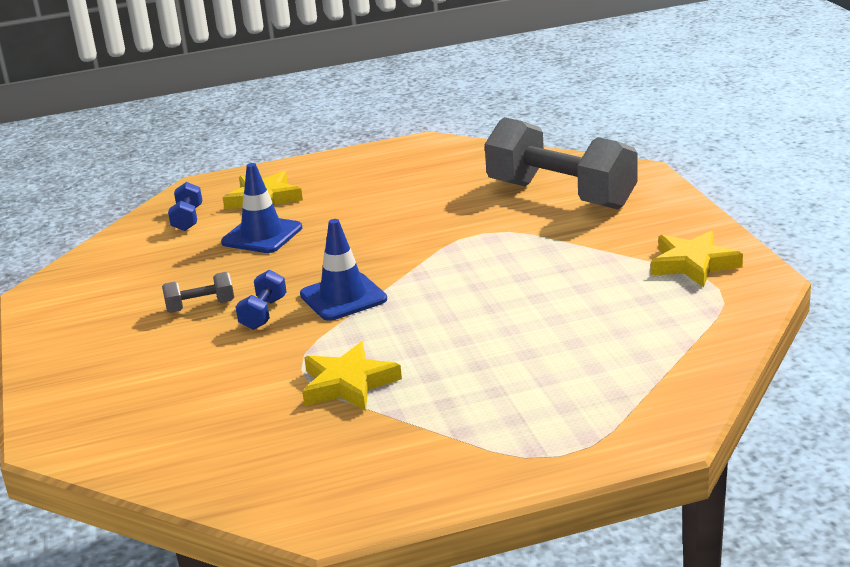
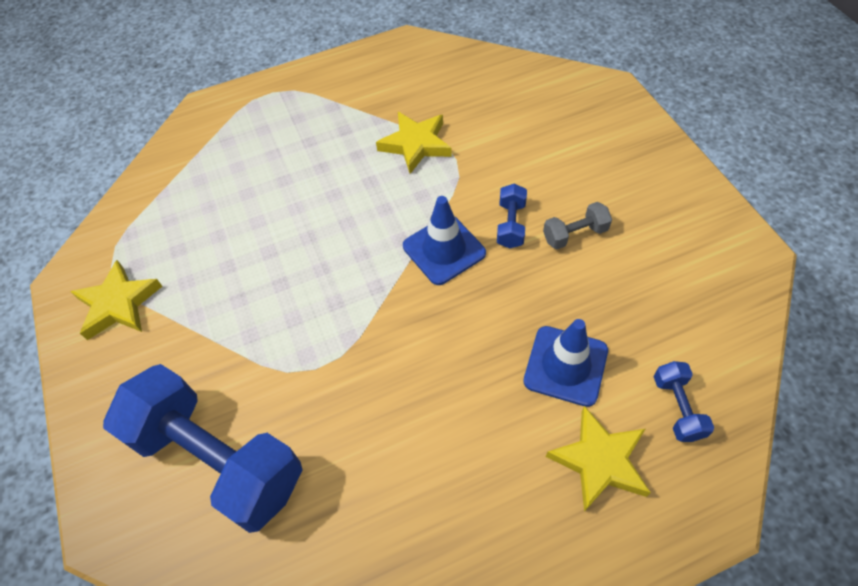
camera: 175 degrees right, 30 degrees up
grey dumbbell [485,117,638,209] -> blue dumbbell [103,364,303,533]

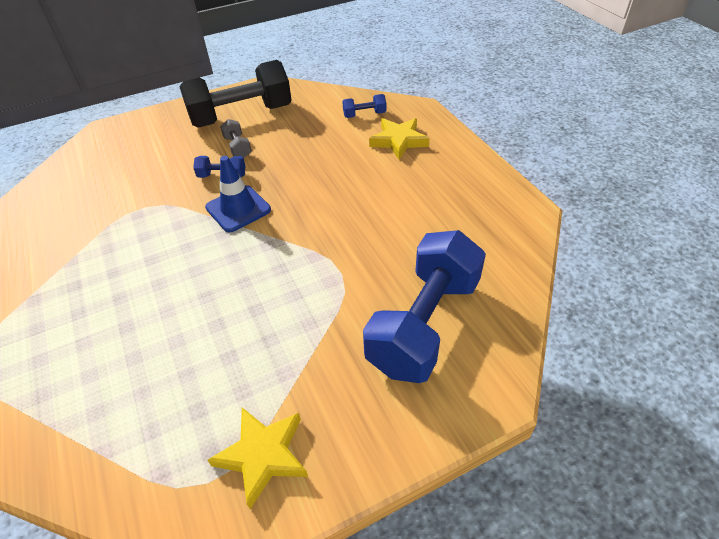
camera: 95 degrees left, 10 degrees down
yellow star [376,112,452,174] -> none
blue traffic cone [523,319,608,407] -> none
none -> black dumbbell [180,60,292,128]

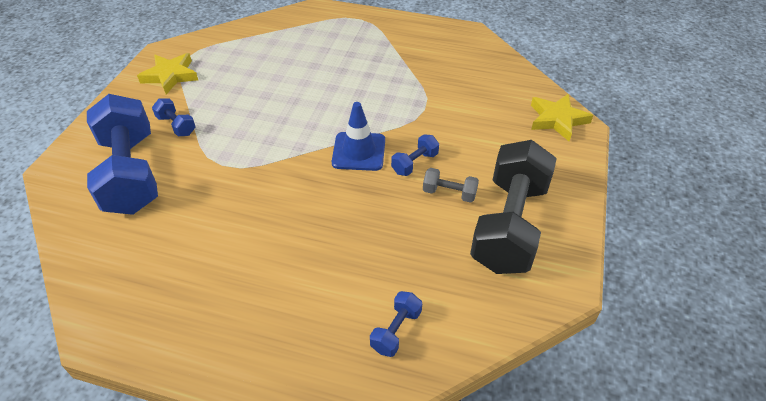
camera: 130 degrees right, 0 degrees up
yellow star [369,118,430,159] -> yellow star moved to [531,94,593,141]
none -> blue dumbbell [152,99,196,136]

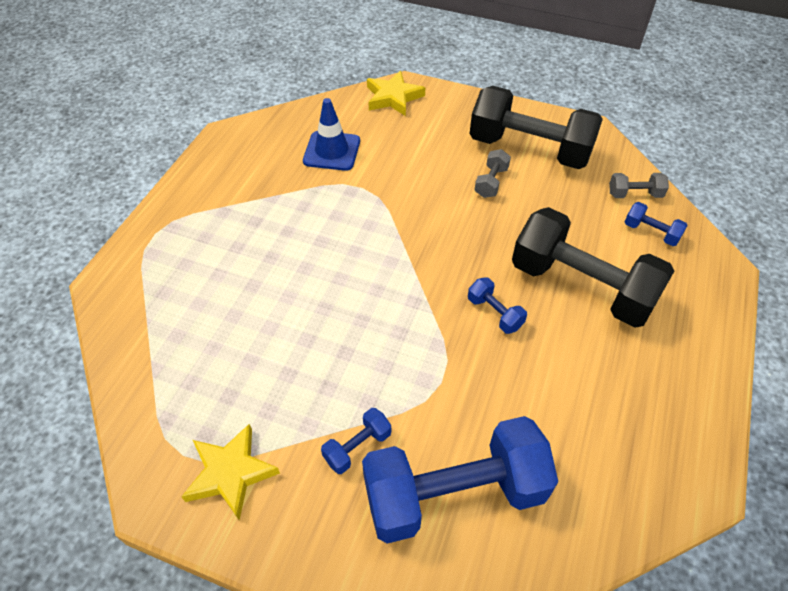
camera: 85 degrees left, 5 degrees up
blue traffic cone [332,102,385,171] -> blue traffic cone moved to [303,98,360,171]
blue dumbbell [391,134,439,176] -> blue dumbbell moved to [468,277,527,334]
none -> black dumbbell [512,207,674,328]
none -> grey dumbbell [609,173,669,198]

